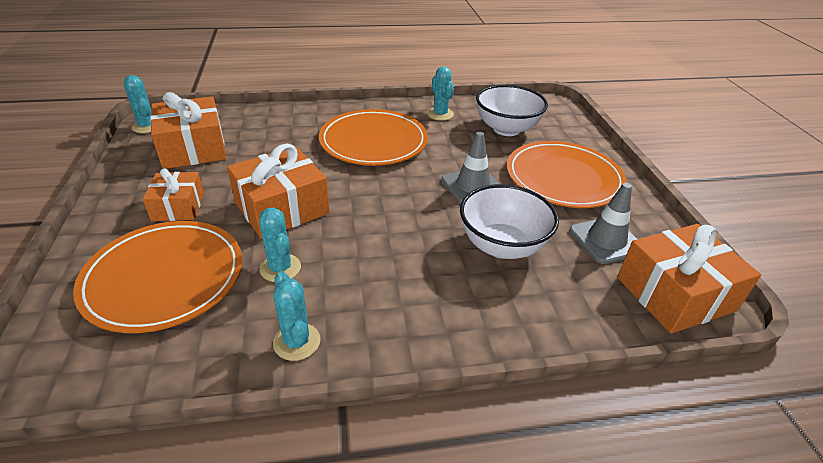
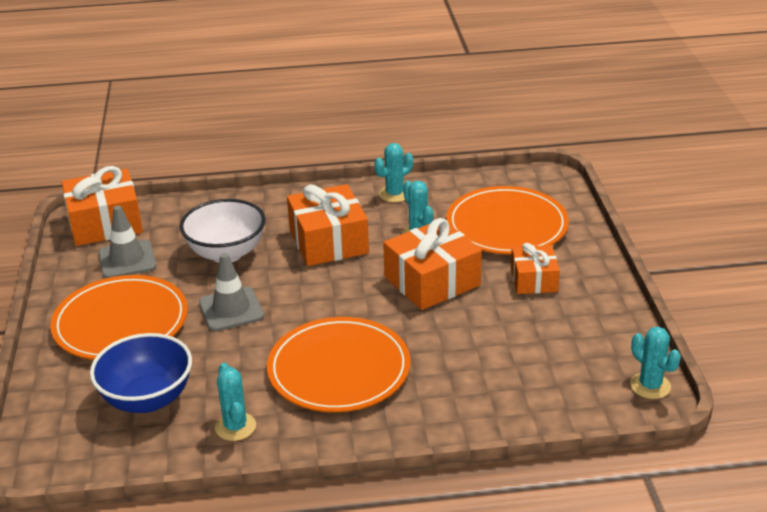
camera: 175 degrees left, 5 degrees down
orange gift [150,92,227,169] -> orange gift moved to [287,184,369,266]
turquoise cactus [273,272,321,361] -> turquoise cactus turned 75 degrees clockwise [374,143,413,202]
white bowl [476,85,548,136] -> blue bowl [90,333,192,413]

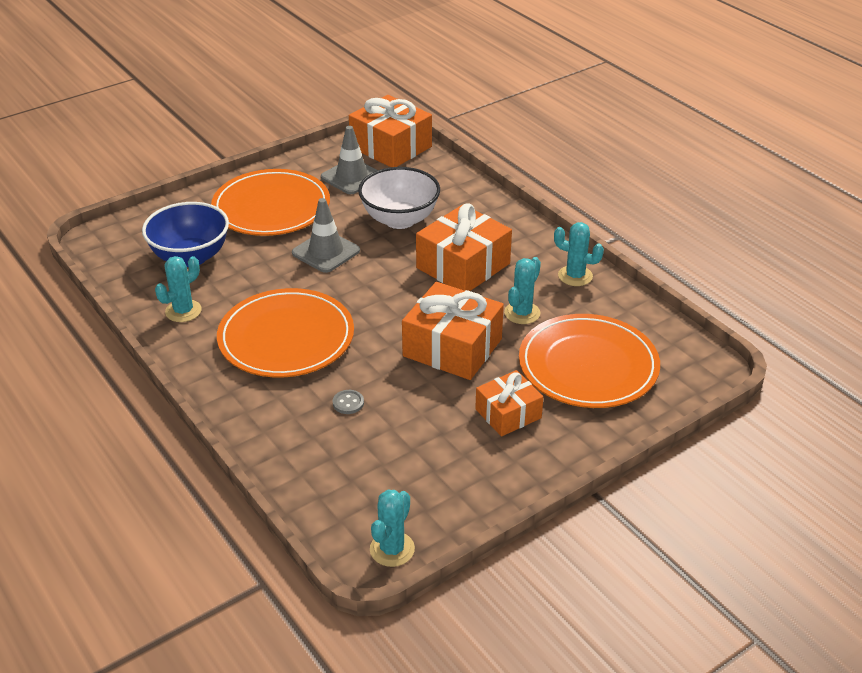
camera: 60 degrees right, 5 degrees up
none -> grey button [333,390,364,414]

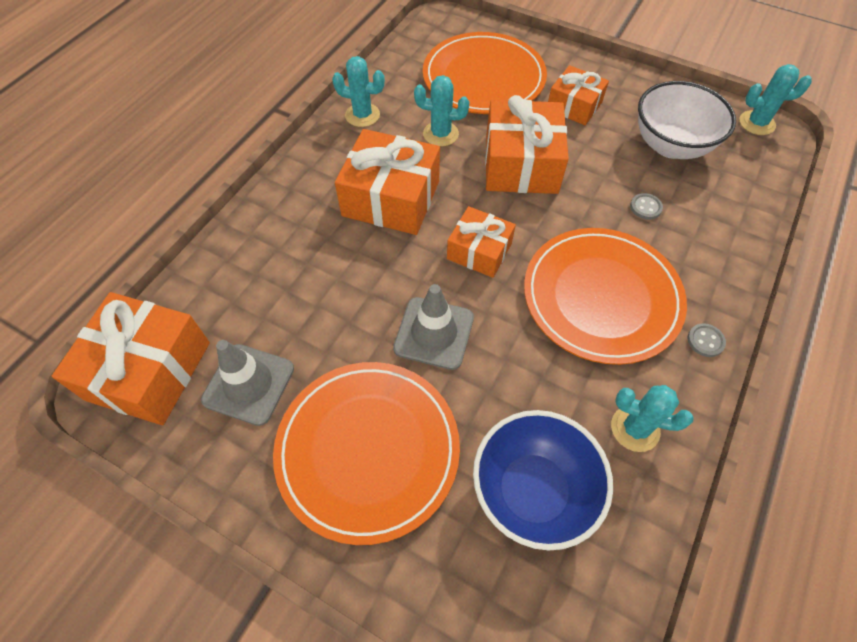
camera: 115 degrees left, 20 degrees up
white bowl [358,167,440,229] -> white bowl moved to [638,81,736,159]
turquoise cactus [554,222,604,286] -> turquoise cactus turned 75 degrees counterclockwise [332,56,385,127]
none -> orange gift [447,206,516,278]
none -> grey button [687,323,726,357]

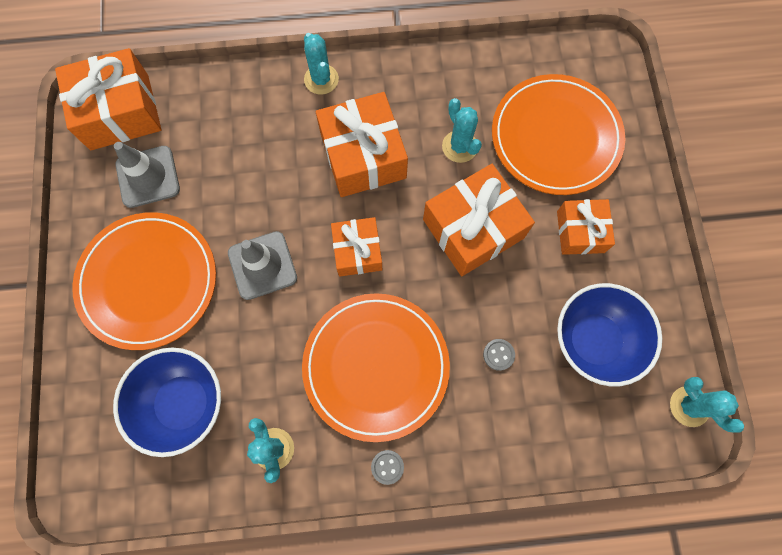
camera: 55 degrees right, 15 degrees up
turquoise cactus [332,56,385,127] -> turquoise cactus moved to [304,33,339,94]
white bowl [638,81,736,159] -> blue bowl [557,283,662,386]

